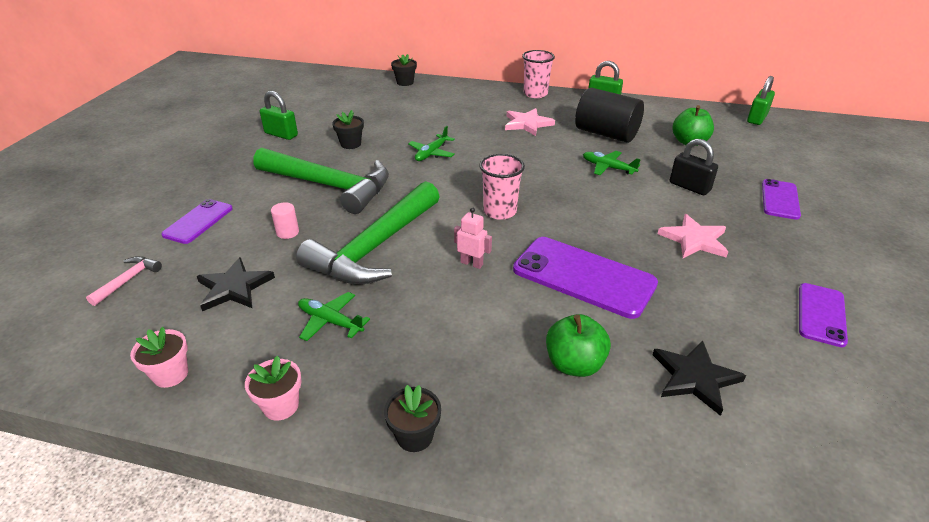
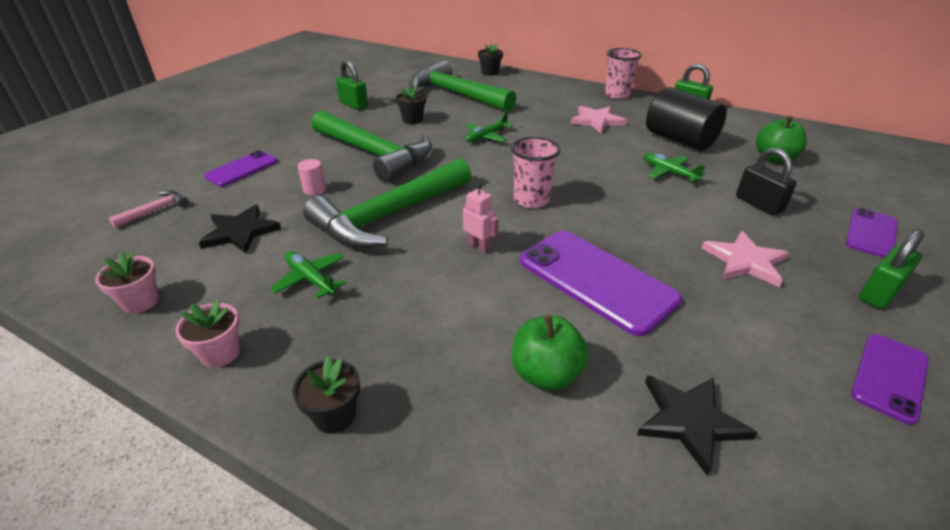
camera: 15 degrees right, 0 degrees up
green padlock [747,76,775,125] -> green padlock moved to [859,229,924,309]
none -> green hammer [409,61,516,112]

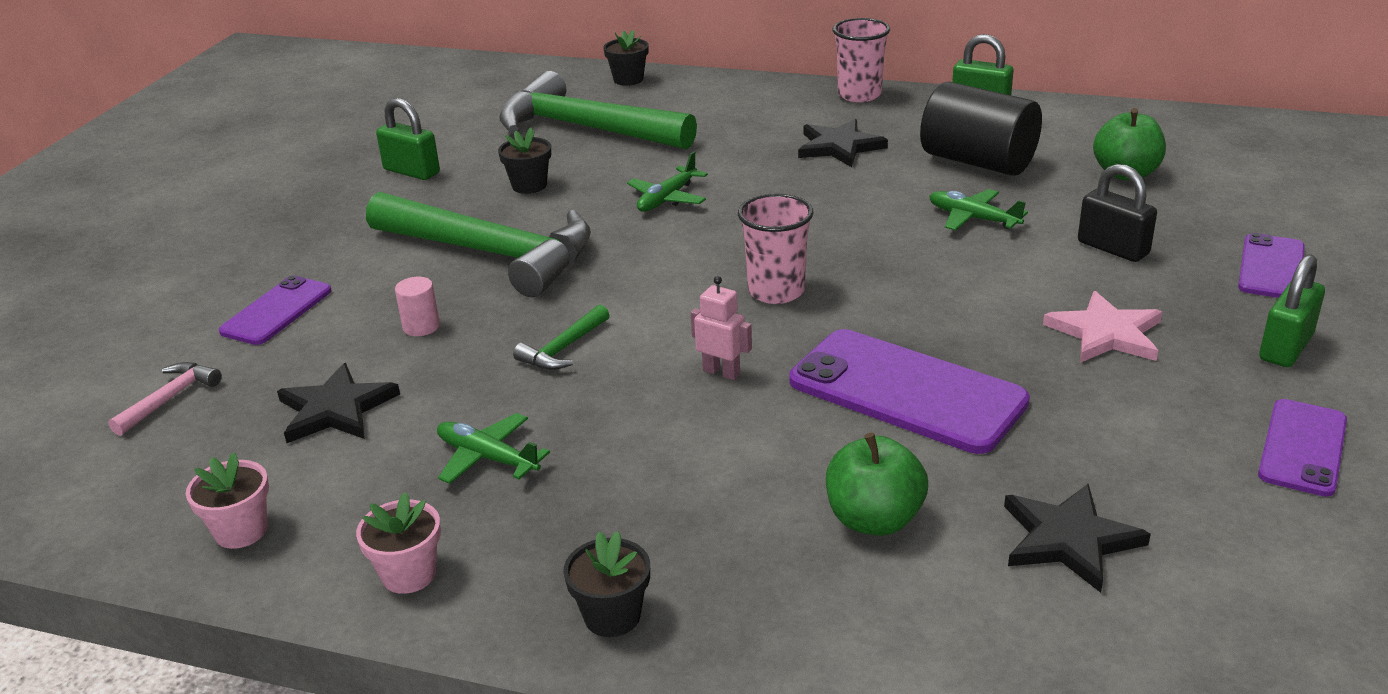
camera: 10 degrees left, 5 degrees down
green hammer [303,158,471,248] -> green hammer [513,304,609,370], size x0.40
pink star [571,106,627,133] -> black star [798,119,888,167]

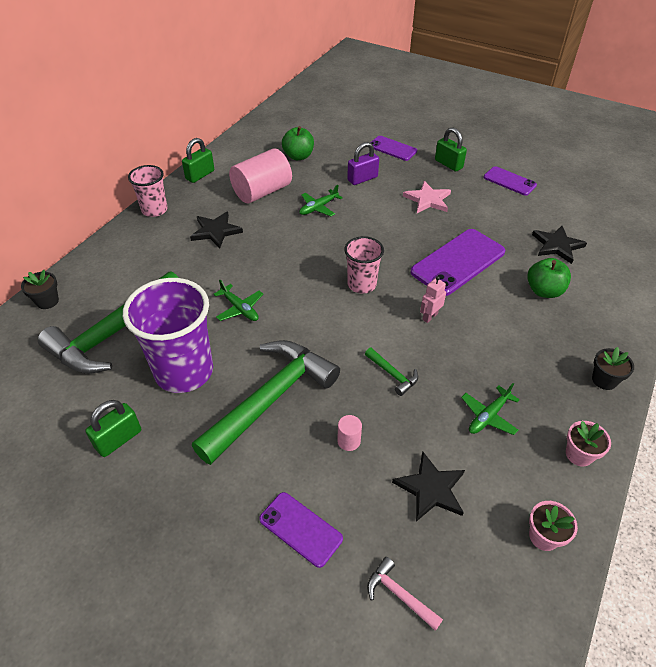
camera: 80 degrees left, 15 degrees up
black flower pot [498,128,551,194] -> purple cup [123,278,213,393]
black cylinder [920,81,1042,176] -> pink cylinder [229,149,292,203]
black padlock [1078,164,1157,262] -> purple padlock [347,142,379,185]

